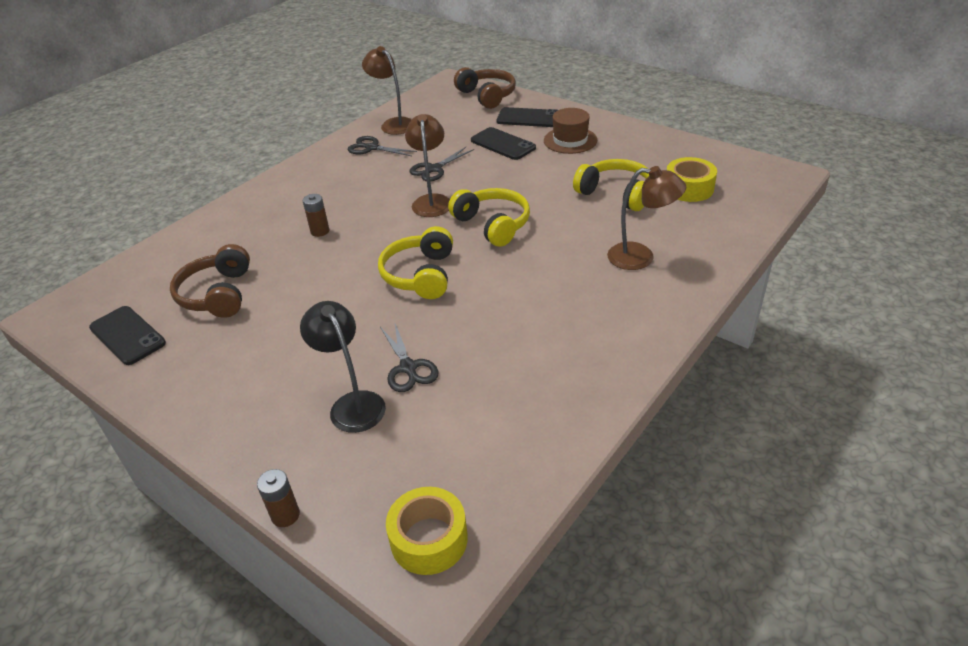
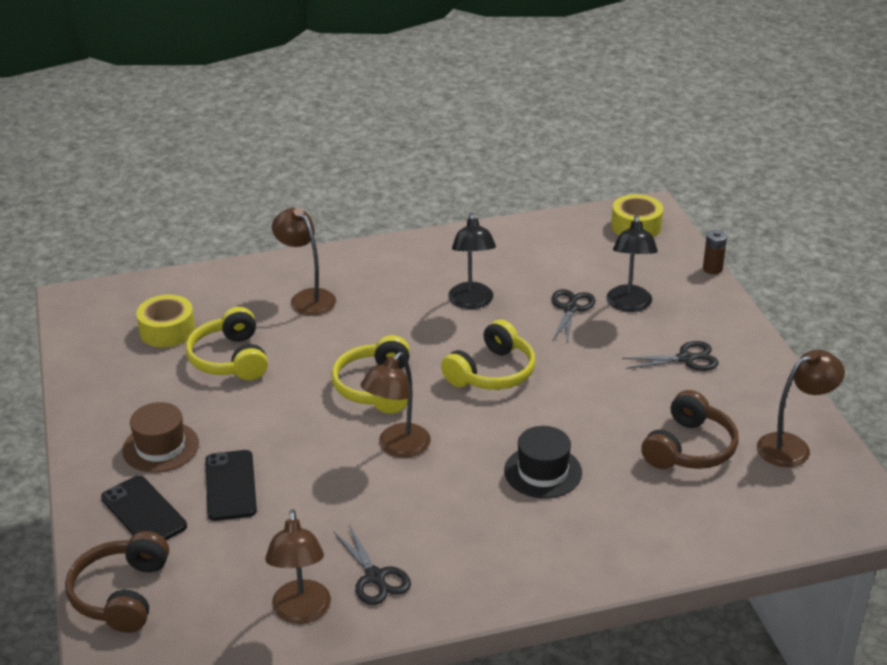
camera: 145 degrees left, 5 degrees down
black phone [89,306,166,365] -> brown lamp [757,350,845,467]
brown battery [303,194,329,237] -> black hat [504,426,582,499]
black scissors [409,147,474,182] -> black scissors moved to [622,341,719,371]
none -> black lamp [448,213,496,309]

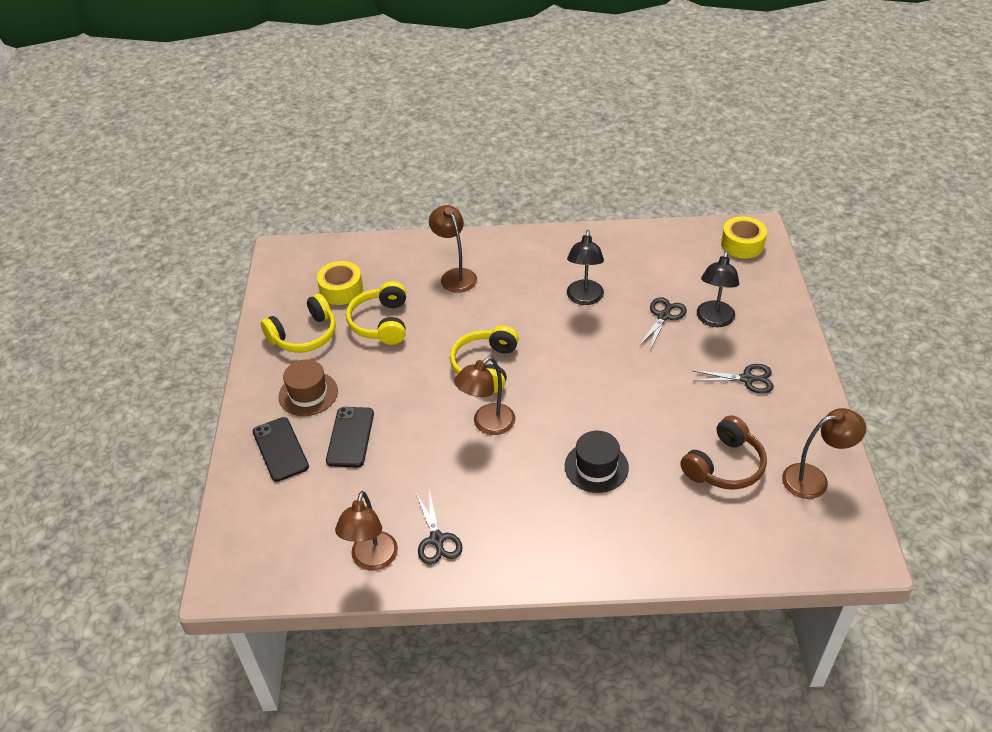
camera: 15 degrees right, 10 degrees up
brown headphones [65,531,169,633] -> none
yellow headphones [441,320,535,390] -> yellow headphones moved to [261,294,336,352]
brown battery [703,230,727,274] -> none

